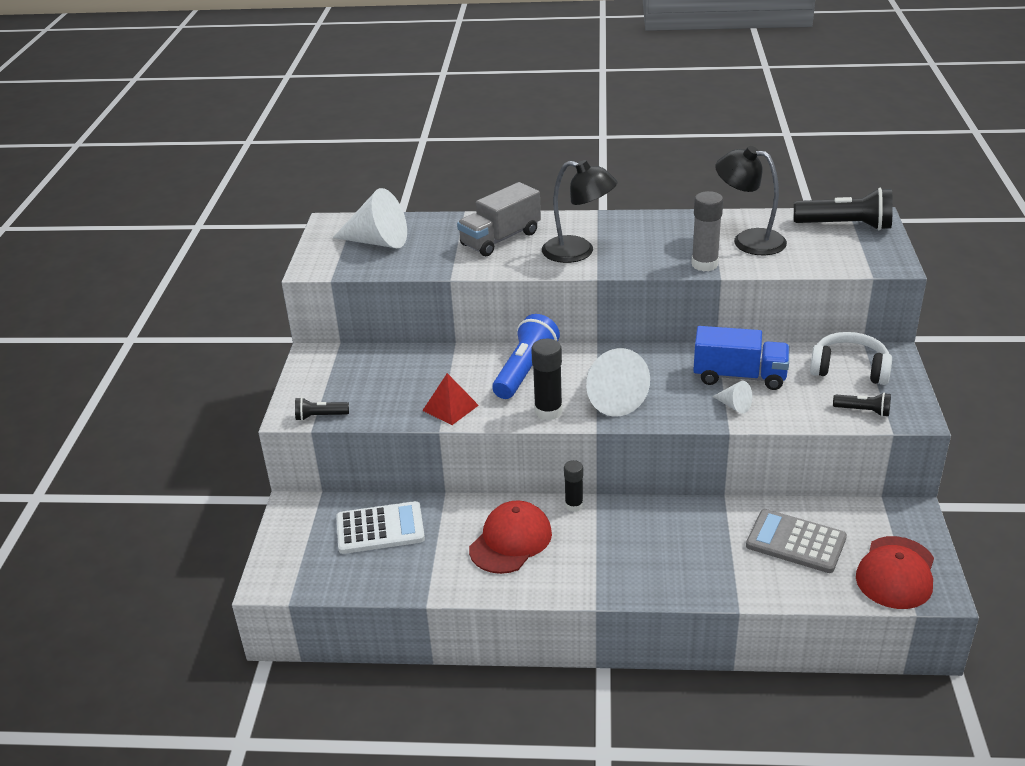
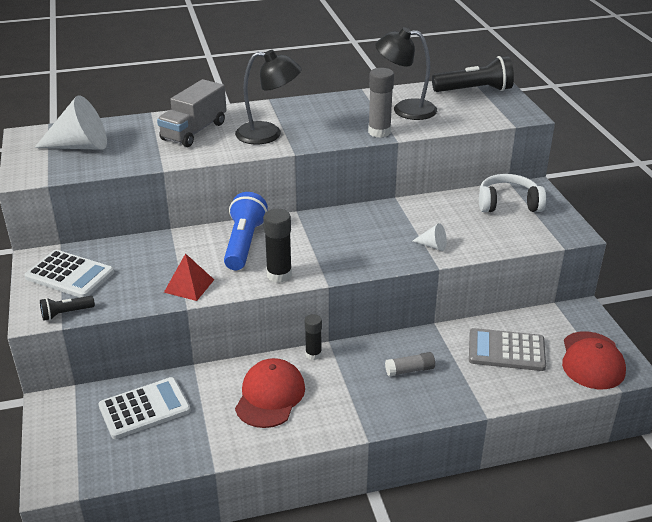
camera: 20 degrees left, 0 degrees up
white cone [586,348,650,417] -> none
blue truck [693,326,789,390] -> none
black flashlight [833,393,891,417] -> none
none -> white calculator [25,250,114,298]
none -> grey glue stick [385,352,435,377]

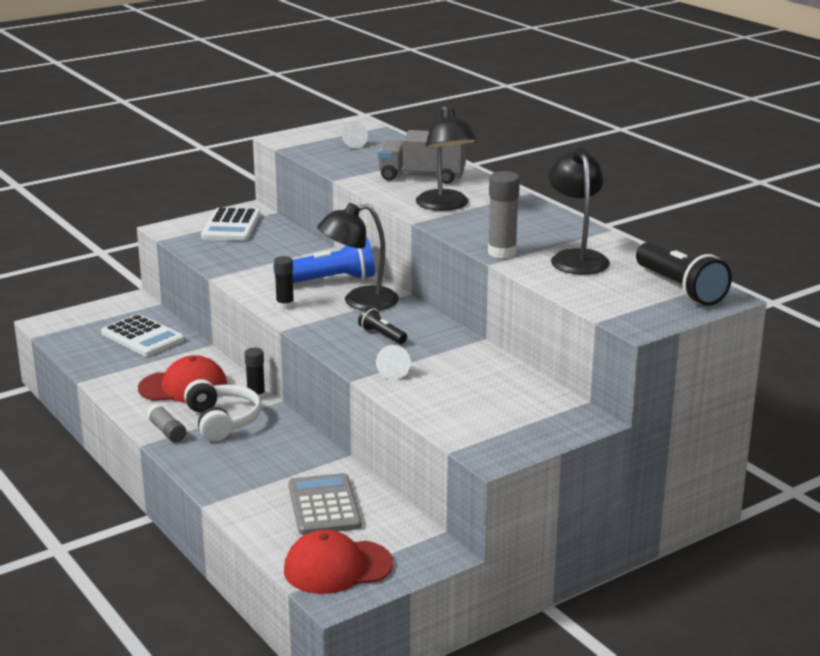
camera: 70 degrees right, 10 degrees down
white cone [34,95,107,150] -> white cone [342,121,368,149], size x0.47
black flashlight [40,296,95,321] -> black flashlight moved to [358,307,407,344]
red pyramid [164,253,214,301] -> none
black glue stick [263,209,292,283] -> black glue stick [274,256,294,310], size x0.65
grey glue stick [385,352,435,377] -> grey glue stick moved to [146,404,186,442]
white headphones [479,174,546,212] -> white headphones moved to [184,379,262,441]
none -> black lamp [317,203,399,310]

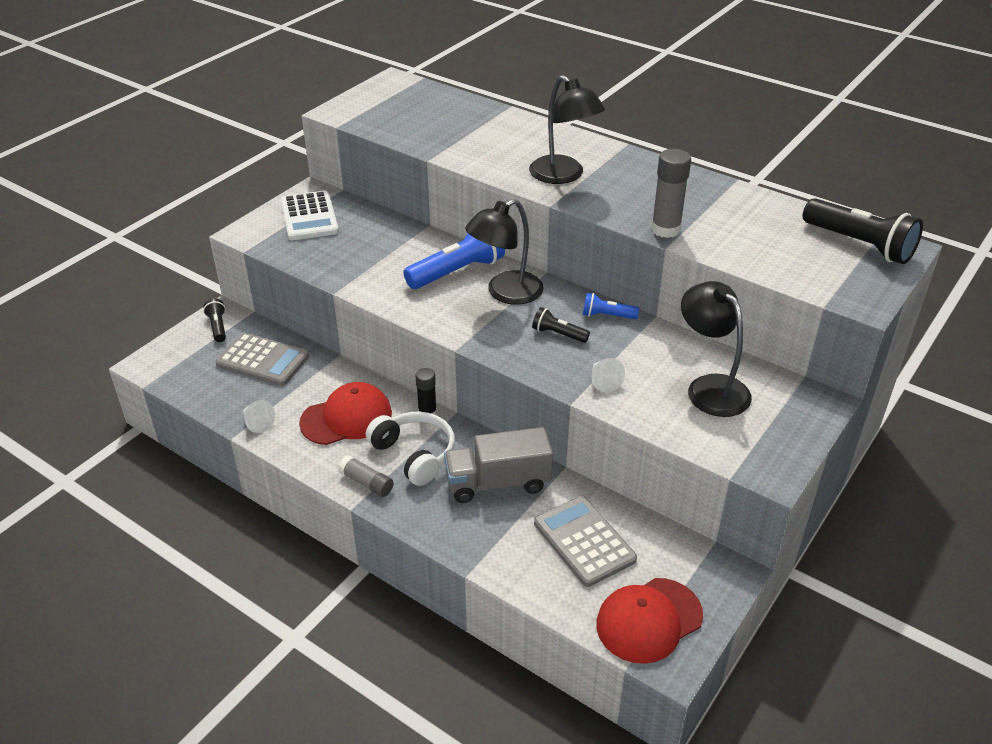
camera: 20 degrees left, 15 degrees up
white calculator [101,314,185,357] -> grey calculator [216,333,309,386]
black glue stick [274,256,294,310] -> none
white cone [342,121,368,149] -> white cone moved to [243,400,275,433]
grey truck [378,130,466,184] -> grey truck moved to [444,427,553,503]
black lamp [549,148,610,275] -> black lamp moved to [681,281,752,417]
none -> black flashlight [203,298,226,342]
none -> blue flashlight [583,293,639,319]

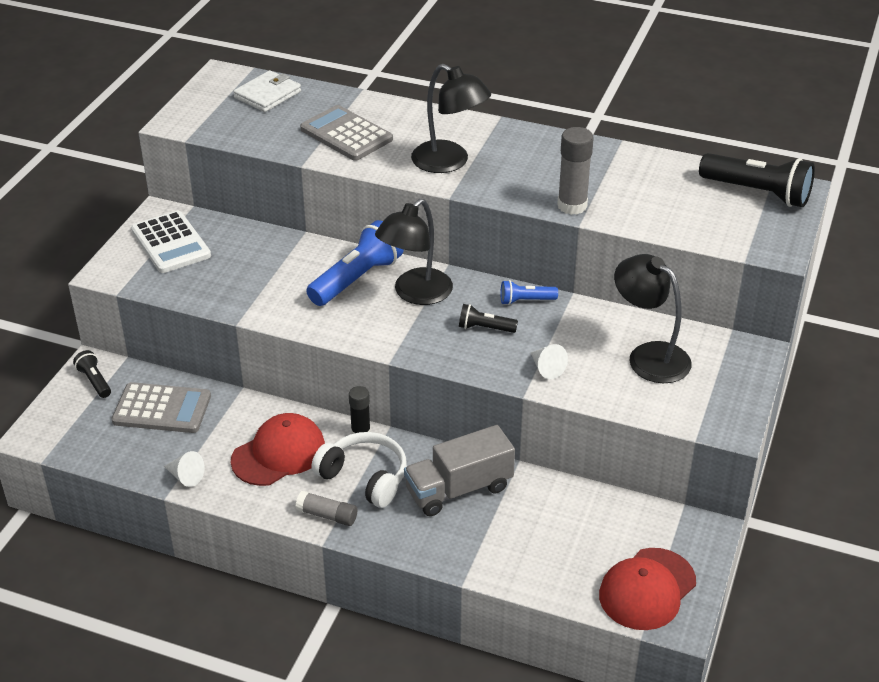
camera: 15 degrees left, 0 degrees up
grey calculator [534,496,637,587] -> grey calculator moved to [300,105,393,161]
none -> white wallet [233,70,301,112]

